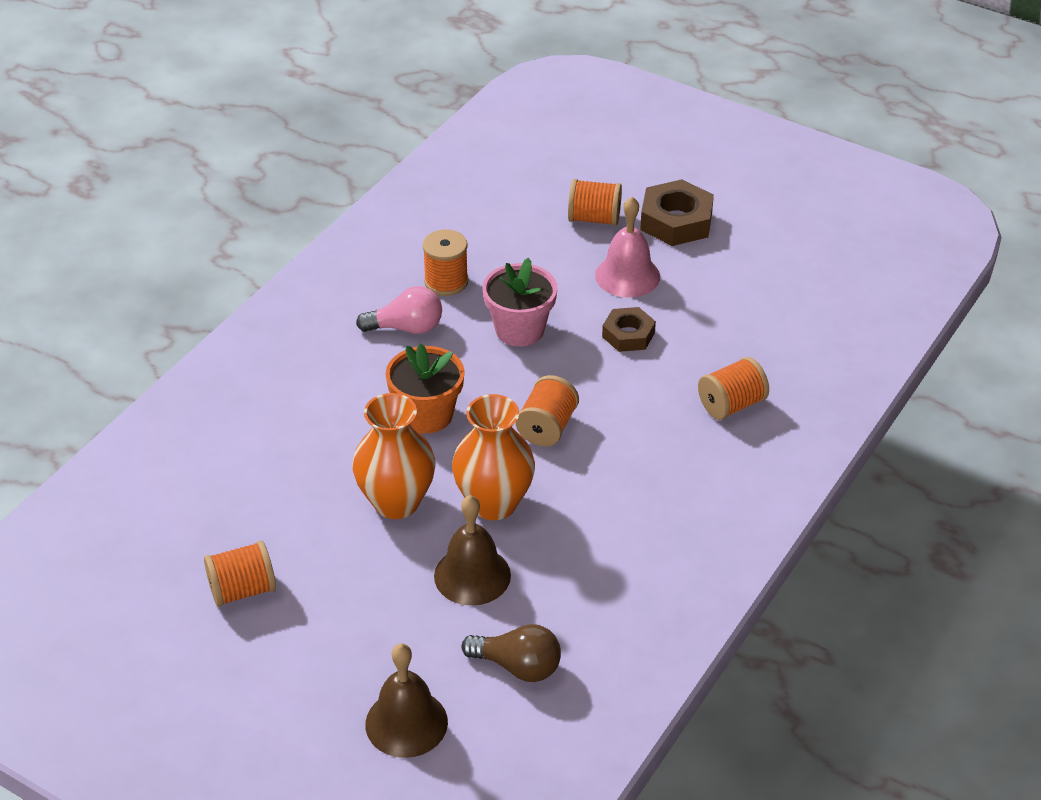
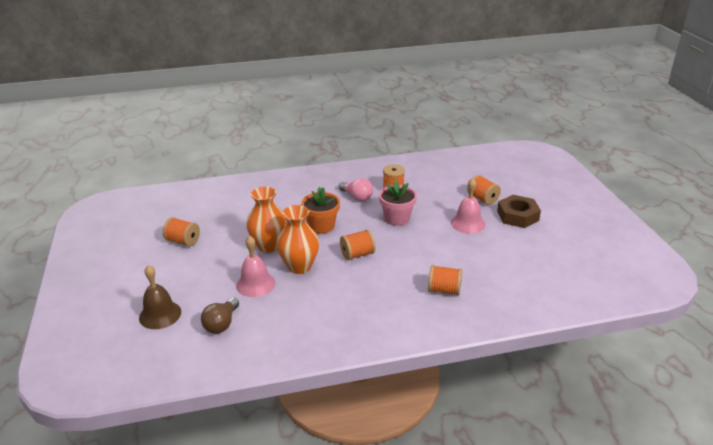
camera: 45 degrees right, 10 degrees down
brown bell [434,495,511,606] -> pink bell [236,236,275,297]
brown light bulb [461,624,561,682] -> brown light bulb turned 45 degrees clockwise [201,298,239,334]
brown nut [602,307,656,352] -> none

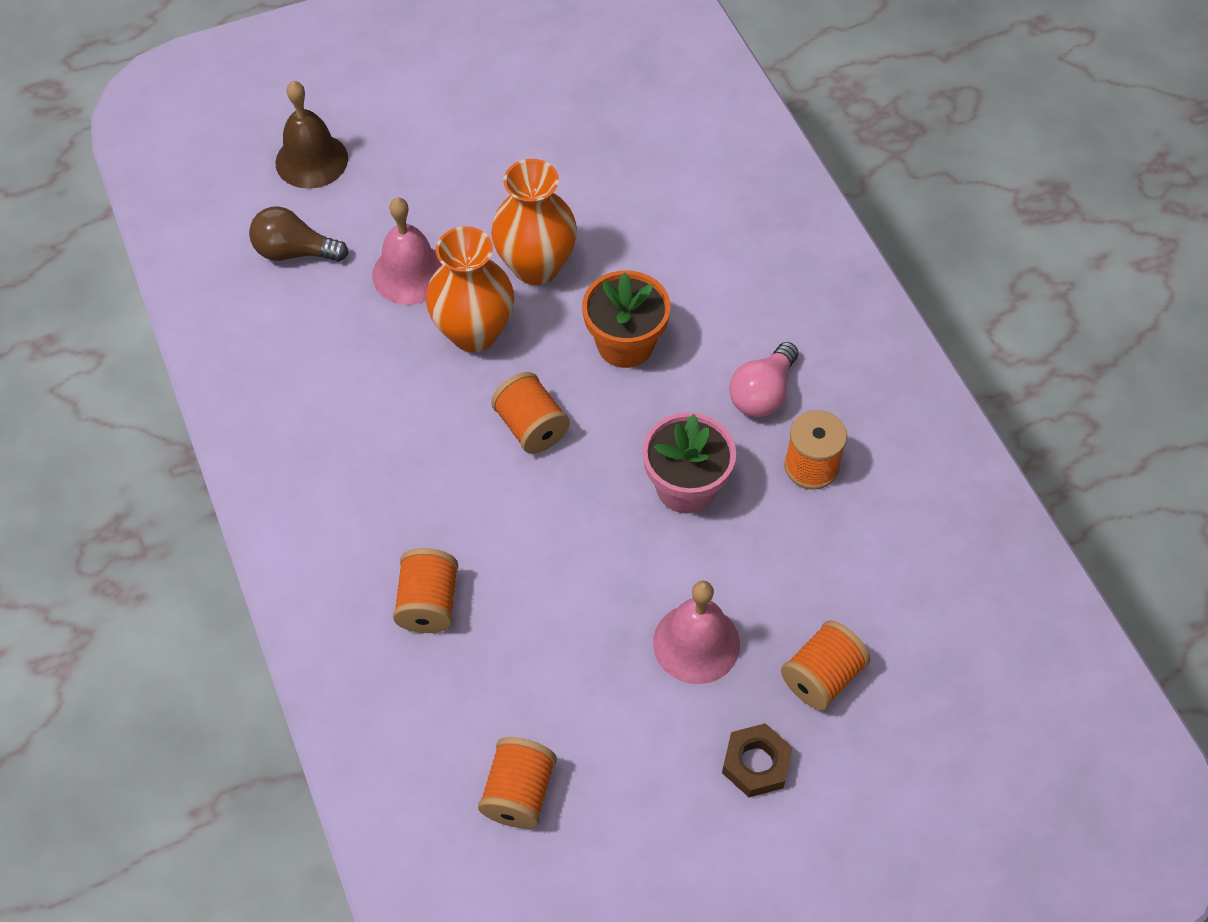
camera: 80 degrees right, 25 degrees up
orange spool [163,217,200,247] -> orange spool moved to [478,737,557,829]
brown nut [497,195,541,228] -> brown nut [722,723,793,797], size x0.64

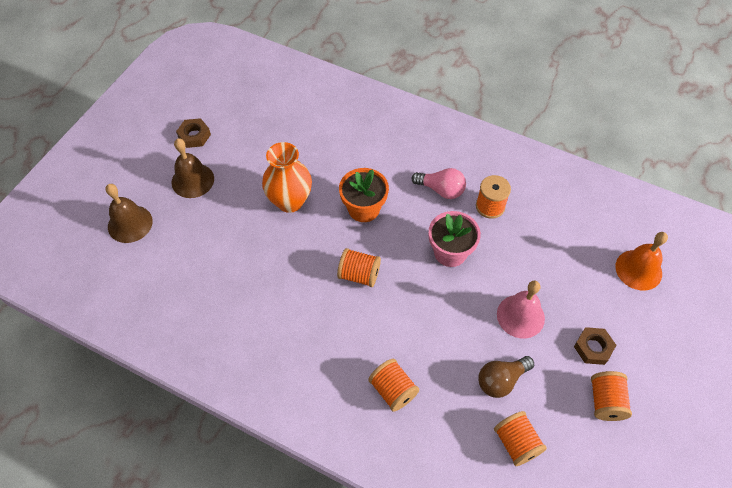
camera: 40 degrees left, 0 degrees up
brown light bulb [249,206,348,262] -> brown light bulb moved to [478,356,534,398]
pink bell [372,197,442,305] -> none
orange vase [426,226,514,352] -> none
pink light bulb [729,342,799,417] -> pink light bulb turned 60 degrees counterclockwise [411,168,466,199]
orange spool [781,620,870,710] -> orange spool moved to [591,371,632,421]
none -> brown bell [172,138,214,198]
none -> brown nut [176,118,211,148]
none -> orange bell [615,232,668,290]

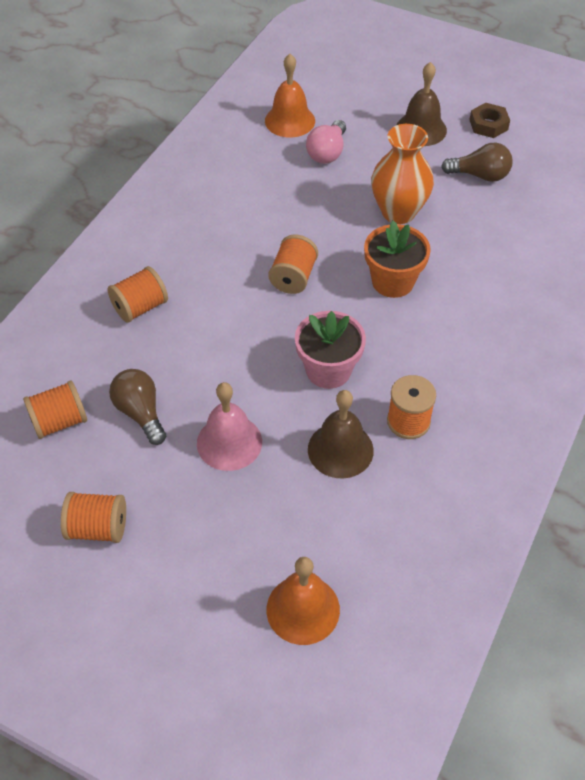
camera: 90 degrees right, 5 degrees down
brown bell [105,184,153,243] -> brown bell moved to [308,390,374,479]
pink light bulb [411,168,466,199] -> pink light bulb moved to [306,120,346,164]
brown nut [574,327,616,365] -> none
none -> orange bell [265,54,315,137]
none -> brown light bulb [441,143,513,182]

